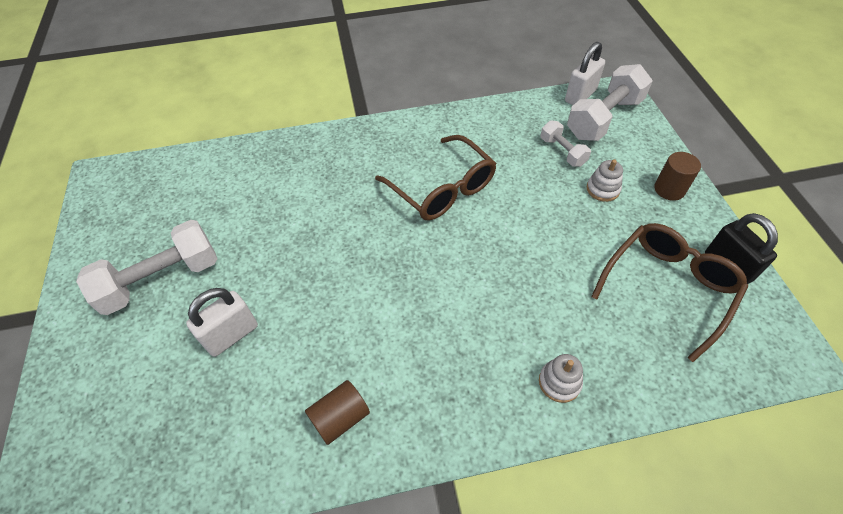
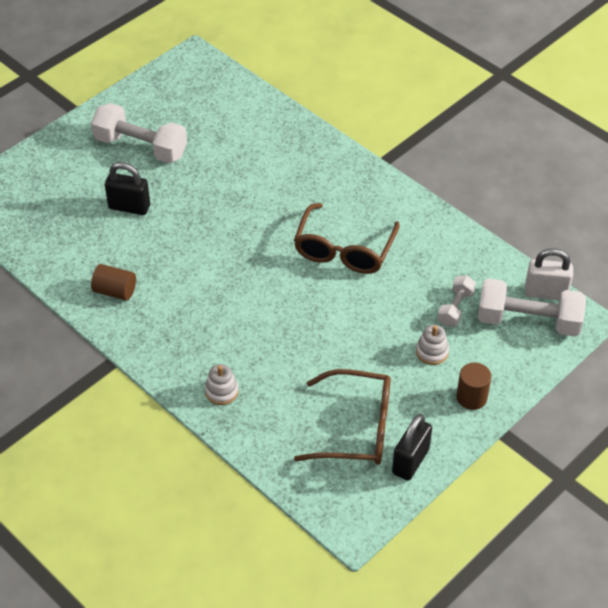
camera: 55 degrees right, 5 degrees down
white padlock [186,288,258,357] -> black padlock [105,162,150,215]

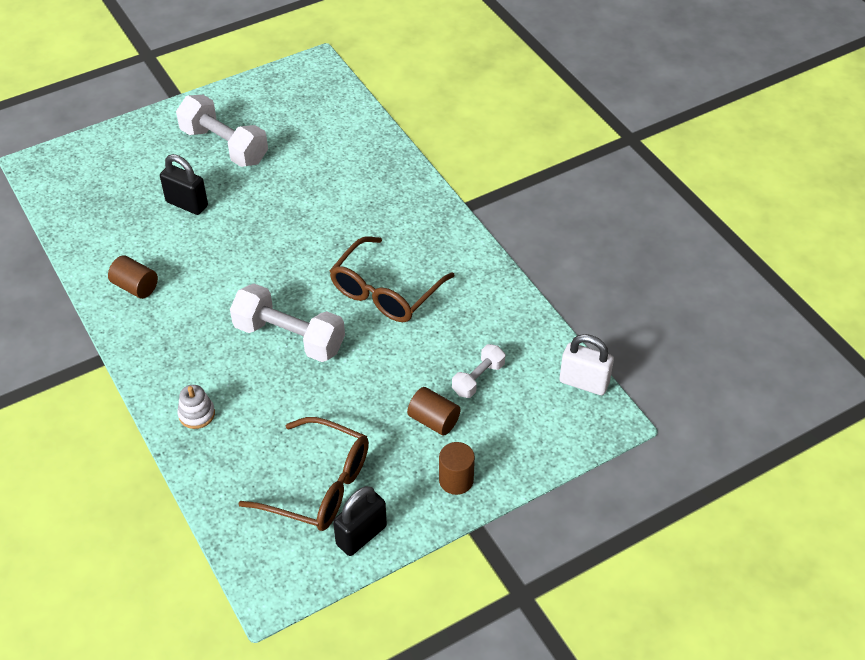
camera: 15 degrees right, 0 degrees up
white stacking toy [416,325,449,365] -> brown cylinder [407,387,460,436]
white dumbbell [478,278,586,337] -> white dumbbell moved to [230,283,345,362]

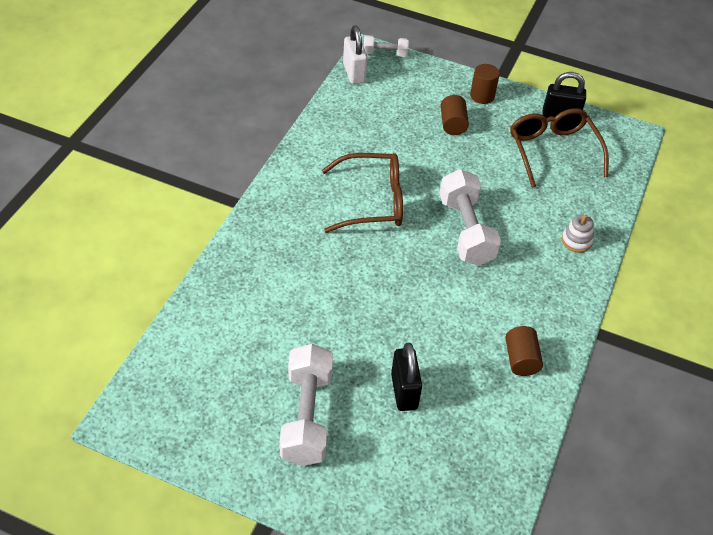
camera: 130 degrees left, 0 degrees up
white dumbbell [452,344,506,398] -> white dumbbell moved to [364,35,409,57]

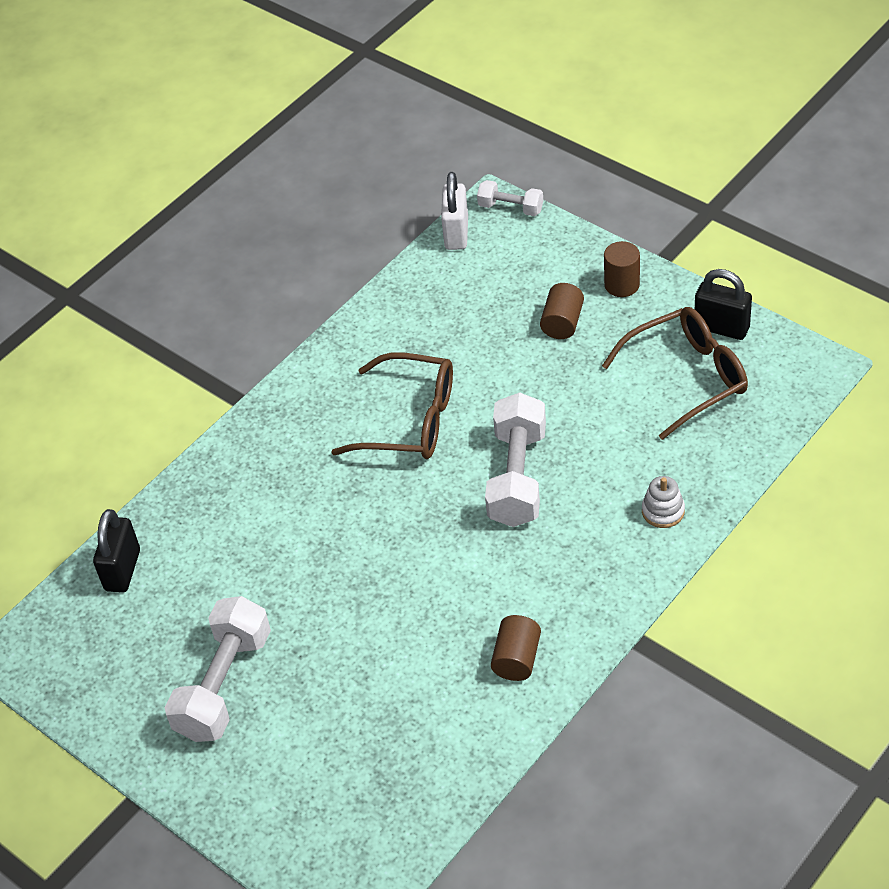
camera: 25 degrees right, 0 degrees up
black padlock [391,343,422,411] -> black padlock moved to [93,509,140,593]
brown glasses [510,108,609,188] -> brown glasses turned 60 degrees clockwise [602,307,748,440]

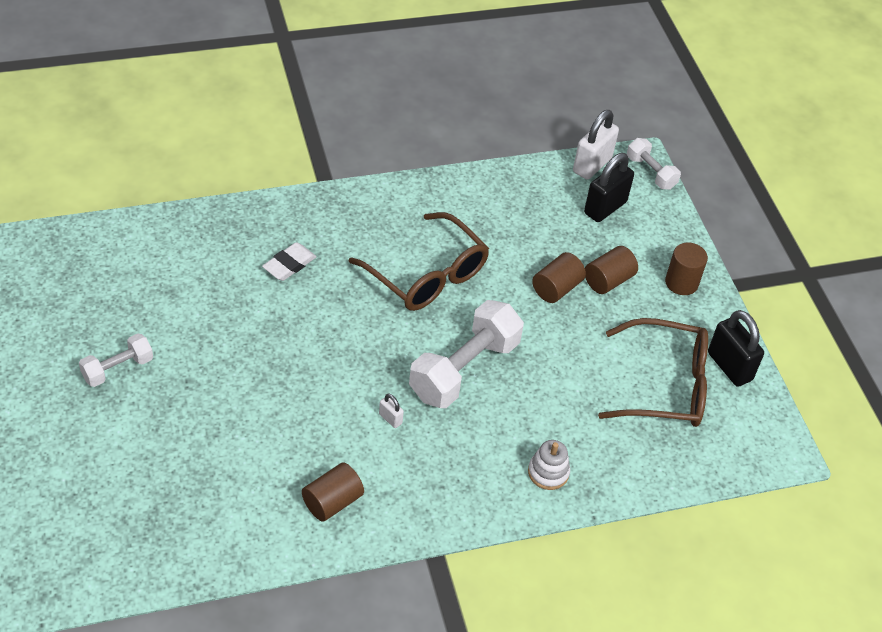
camera: 25 degrees right, 0 degrees up
black padlock [93,509,140,593] -> black padlock moved to [584,153,634,222]
white dumbbell [165,596,271,742] -> white dumbbell [79,333,153,387], size x0.54
none -> white eraser [262,242,317,281]
none -> white padlock [379,394,404,428]
none -> brown cylinder [532,252,586,303]

